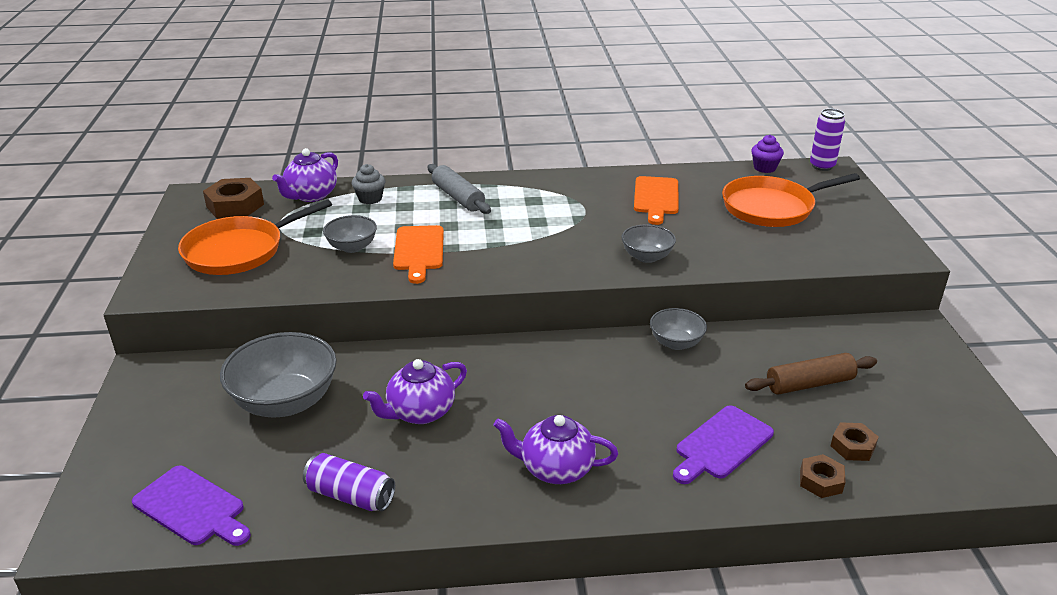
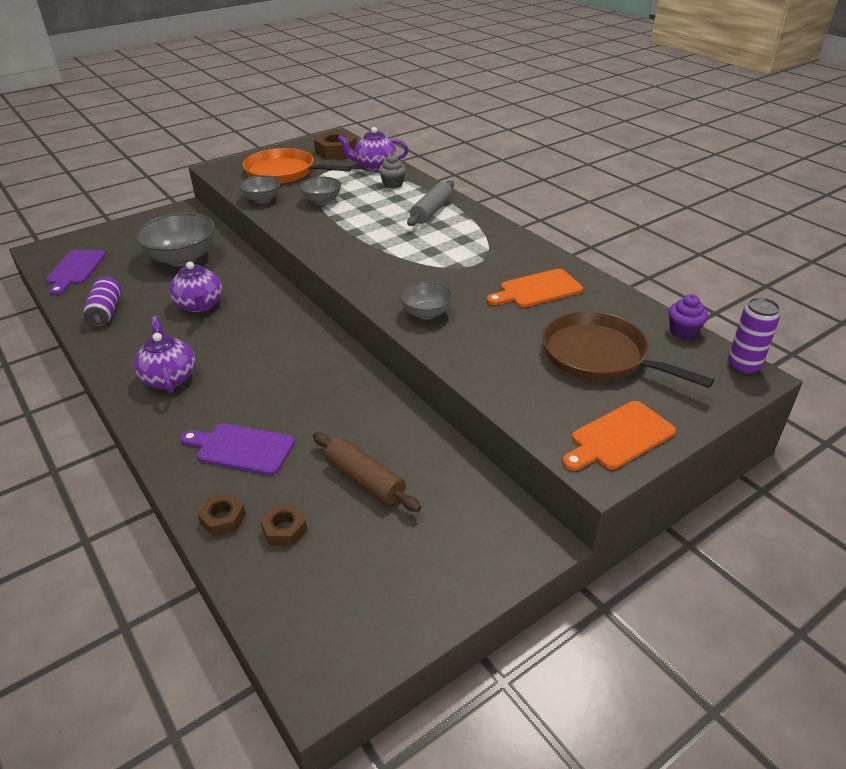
camera: 60 degrees right, 5 degrees up
purple teapot [363,359,467,424] -> purple teapot turned 135 degrees counterclockwise [169,262,222,312]
orange cutting board [393,225,444,284] -> orange cutting board moved to [562,401,676,471]
grey bowl [650,308,707,350] -> grey bowl moved to [239,175,281,203]
orange pan [722,173,860,227] -> brown pan [542,311,714,388]

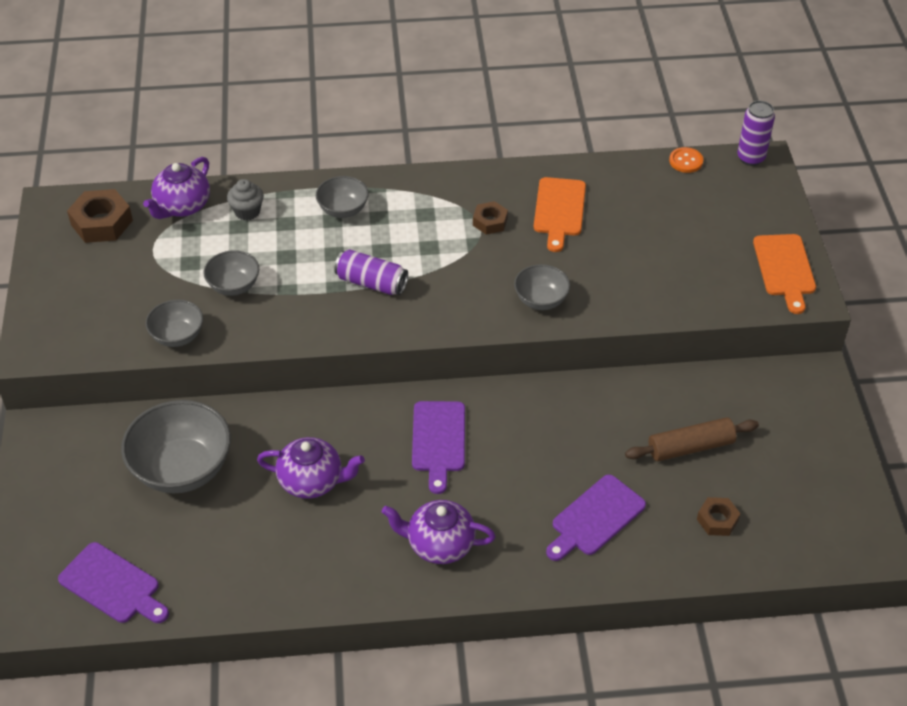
camera: 60 degrees left, 10 degrees up
purple can [83,277,121,327] -> purple can moved to [334,249,408,295]
brown nut [197,493,246,537] -> brown nut moved to [473,201,508,235]
orange pan [243,148,352,183] -> none
grey rolling pin [407,180,454,226] -> grey bowl [316,176,369,218]
brown pan [542,311,714,388] -> none
purple cupcake [668,294,708,339] -> orange button [669,147,703,173]
none -> purple cutting board [412,401,465,494]

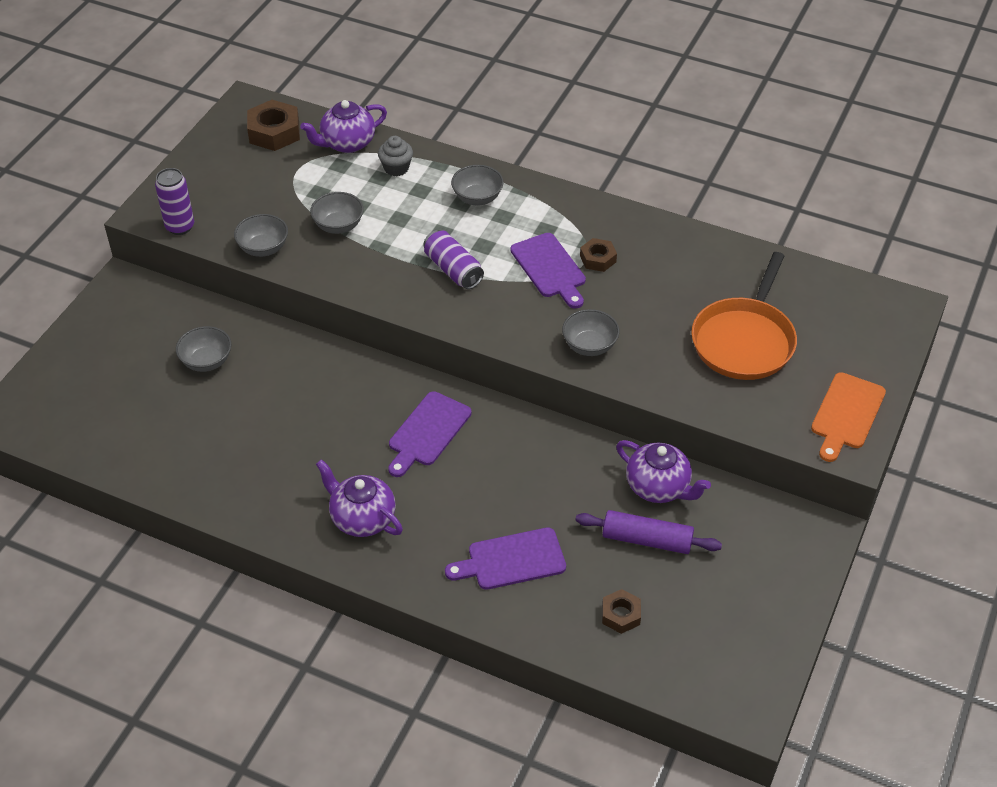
camera: 30 degrees right, 0 degrees up
purple cutting board [58,542,169,623] -> purple cutting board moved to [510,233,586,309]
grey bowl [121,400,231,493] -> grey bowl [176,326,231,372], size x0.55
purple teapot [257,437,365,499] -> purple teapot moved to [616,440,711,503]
orange cutting board [534,177,586,252] -> none
brown rolling pin [625,417,759,461] -> purple rolling pin [575,510,722,554]
orange button [669,147,703,173] -> none
purple can [737,101,775,166] -> purple can moved to [155,168,194,235]
none -> orange pan [691,252,797,380]

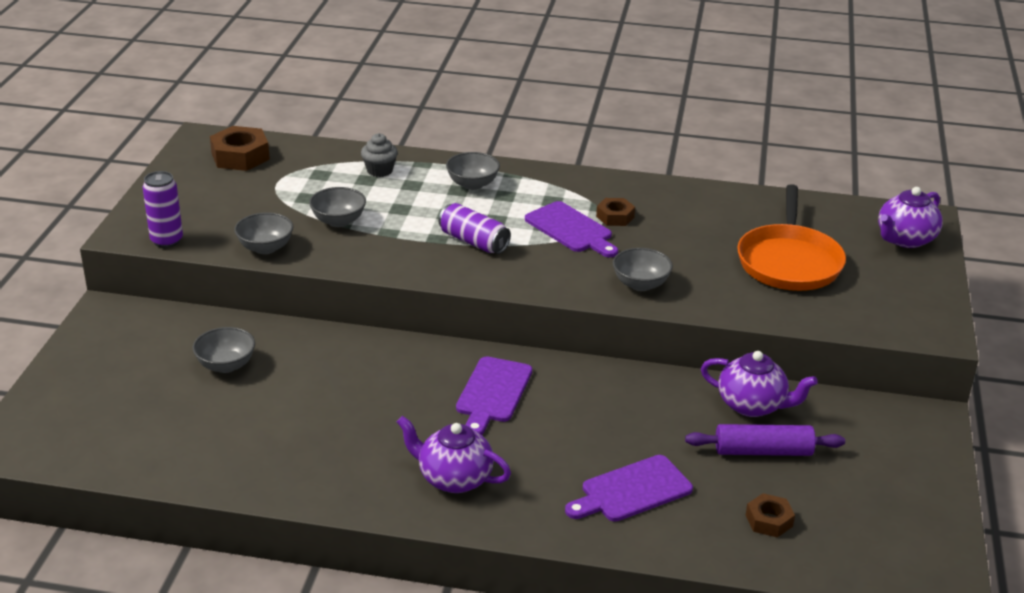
camera: 15 degrees left, 15 degrees down
purple teapot [300,100,387,153] -> purple teapot moved to [878,187,943,248]
orange cutting board [811,372,886,462] -> none

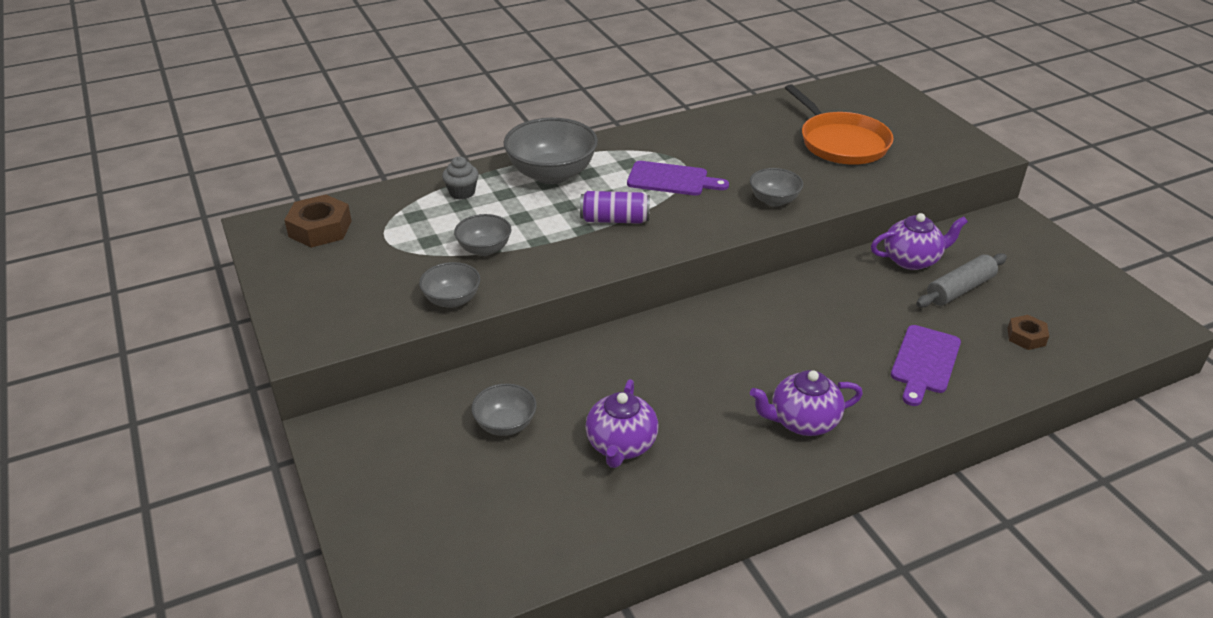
camera: 35 degrees left, 5 degrees up
purple can [143,171,183,248] -> none
grey bowl [446,152,500,190] -> grey bowl [503,118,598,184], size x1.82
purple cutting board [456,356,532,435] -> none
brown nut [596,198,635,226] -> none
purple rolling pin [685,424,845,456] -> grey rolling pin [916,253,1007,307]
purple teapot [878,187,943,248] -> purple teapot moved to [585,379,658,468]

